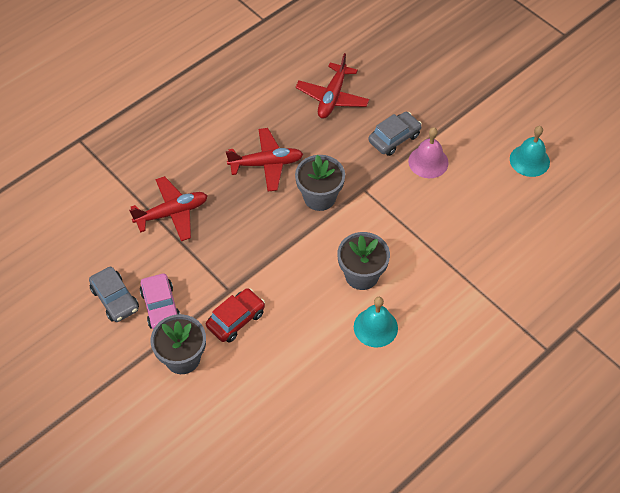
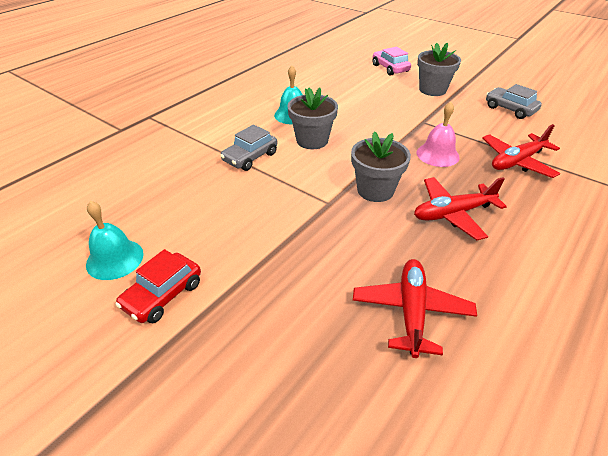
camera: 170 degrees right, 15 degrees down
pink car [140,274,180,330] -> pink car moved to [373,47,411,76]
red car [206,288,265,342] -> red car moved to [115,249,201,323]
grey car [368,112,422,156] -> grey car moved to [220,124,277,171]
pink bell [408,127,449,178] -> pink bell moved to [417,102,460,167]

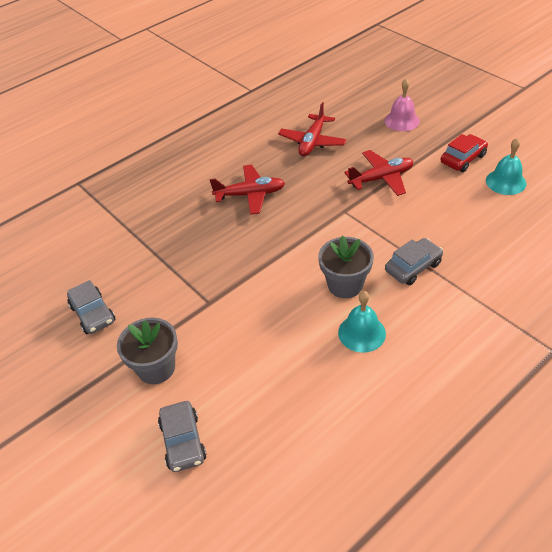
camera: 165 degrees left, 5 degrees up
grey flower pot [351,131,411,202] -> none
pink car [373,47,411,76] -> grey car [158,401,207,472]
pink bell [417,102,460,167] -> pink bell moved to [385,79,420,131]
red plane [482,124,560,178] -> red plane moved to [344,150,414,196]

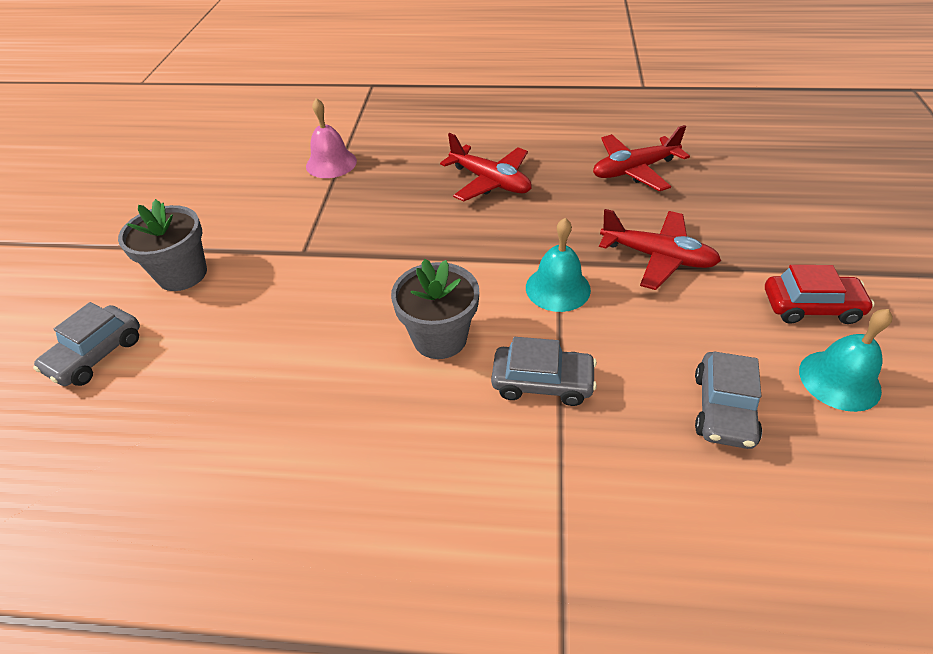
camera: 45 degrees right, 0 degrees up
grey car [67,280,115,334] -> grey car moved to [695,352,762,449]
turquoise bell [338,291,386,353] -> turquoise bell moved to [526,218,591,312]
pink bell [385,79,420,131] -> pink bell moved to [306,98,357,178]

